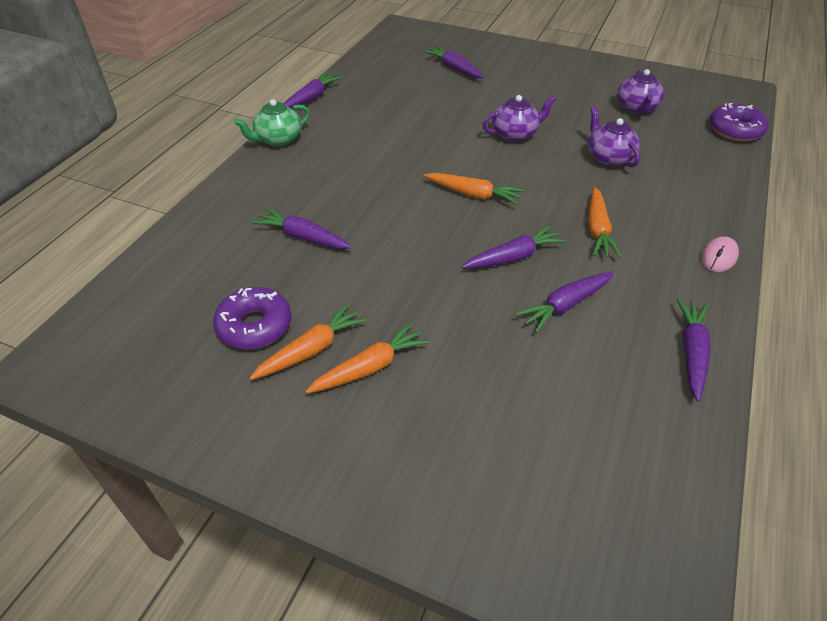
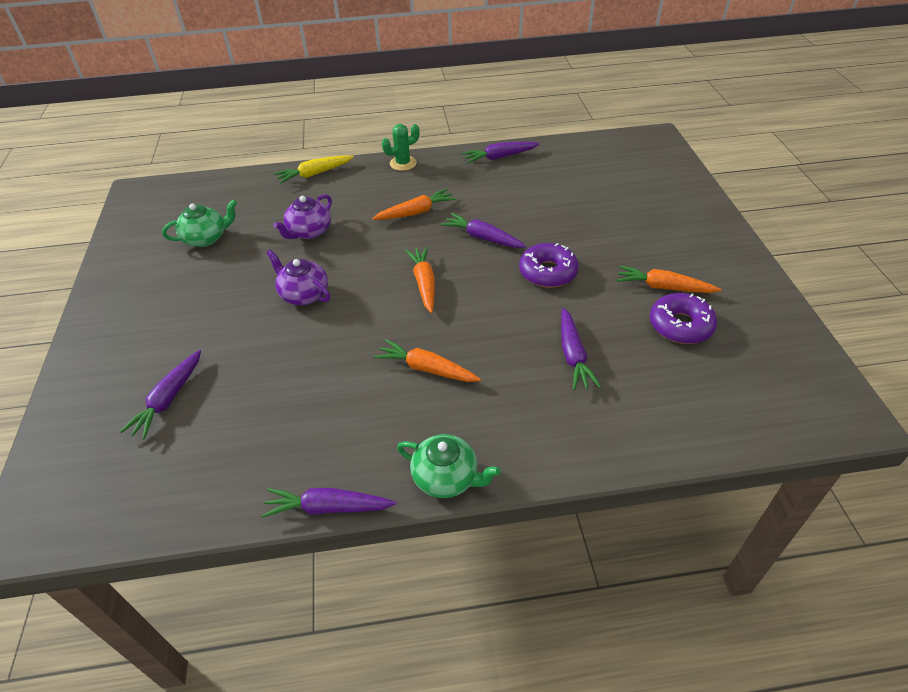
camera: 120 degrees left, 0 degrees up
orange carrot [305,322,429,394] -> orange carrot moved to [374,339,481,382]
purple carrot [516,271,614,333] -> none
purple teapot [617,69,664,114] -> green teapot [162,199,237,247]
pink mouse [701,236,739,272] -> green cactus [382,124,420,171]
purple donut [709,103,768,142] -> purple donut moved to [519,243,579,288]
none -> yellow carrot [274,155,354,184]

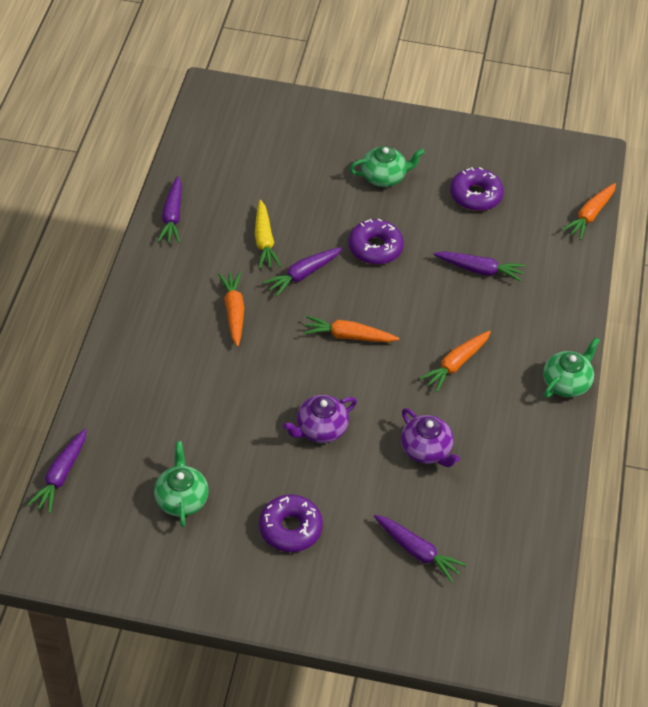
camera: 75 degrees left, 5 degrees up
purple carrot [261,488,396,517] -> purple carrot moved to [27,429,87,513]
purple teapot [273,194,332,239] -> purple teapot moved to [401,408,460,467]
yellow carrot [274,155,354,184] -> yellow carrot moved to [255,200,281,269]
green cactus [382,124,420,171] -> none
orange carrot [617,265,721,293] -> orange carrot moved to [562,183,616,240]
none -> purple donut [259,494,323,552]
none -> green teapot [350,146,425,187]

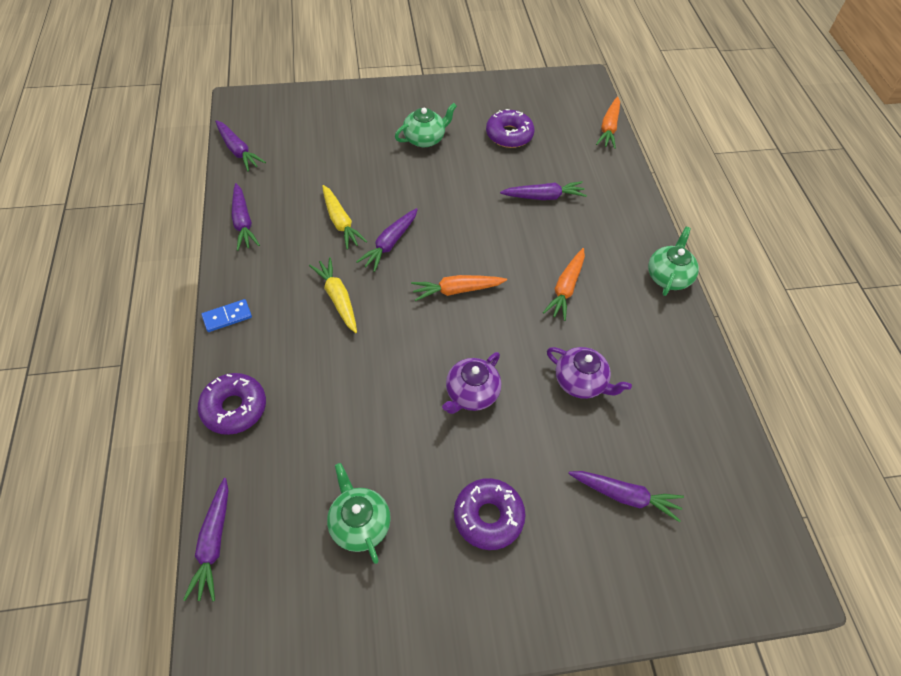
camera: 20 degrees left, 5 degrees up
orange carrot [218,272,244,347] -> yellow carrot [309,257,357,333]
purple donut [348,219,404,265] -> purple donut moved to [198,373,266,435]
none -> blue domino [202,299,252,332]
none -> purple carrot [215,120,266,171]

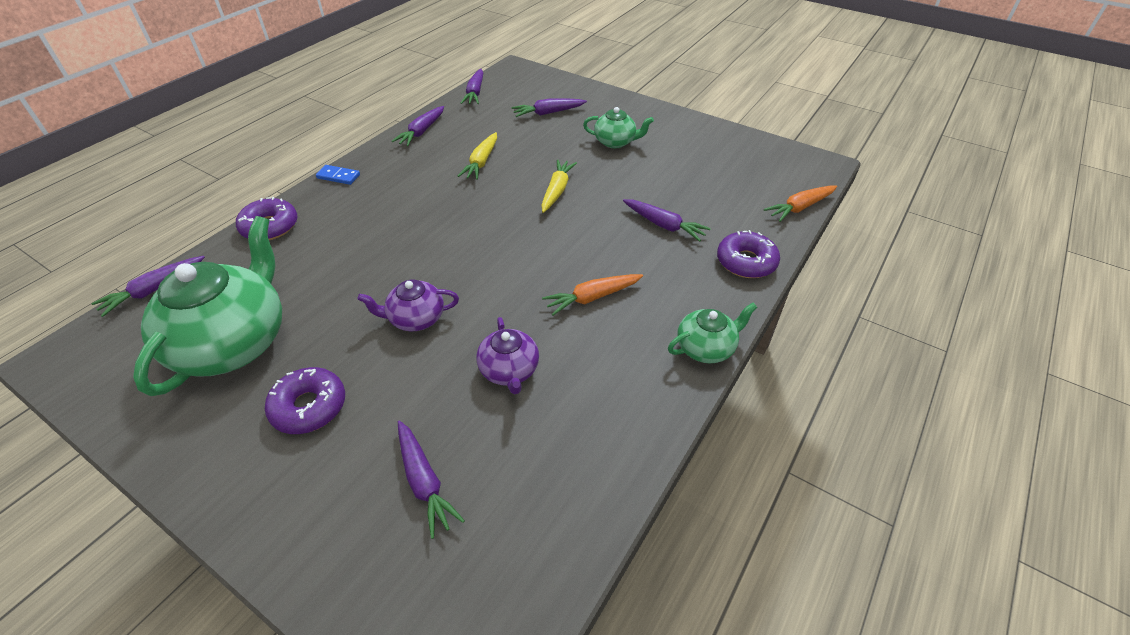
camera: 45 degrees right, 10 degrees down
yellow carrot [309,257,357,333] -> yellow carrot moved to [541,159,577,213]
green teapot [327,463,391,564] -> green teapot [133,216,282,396], size x2.03
purple carrot [356,208,418,272] -> purple carrot moved to [512,98,587,117]
orange carrot [411,275,507,301] -> none
purple donut [486,109,535,148] -> purple donut moved to [717,230,780,278]

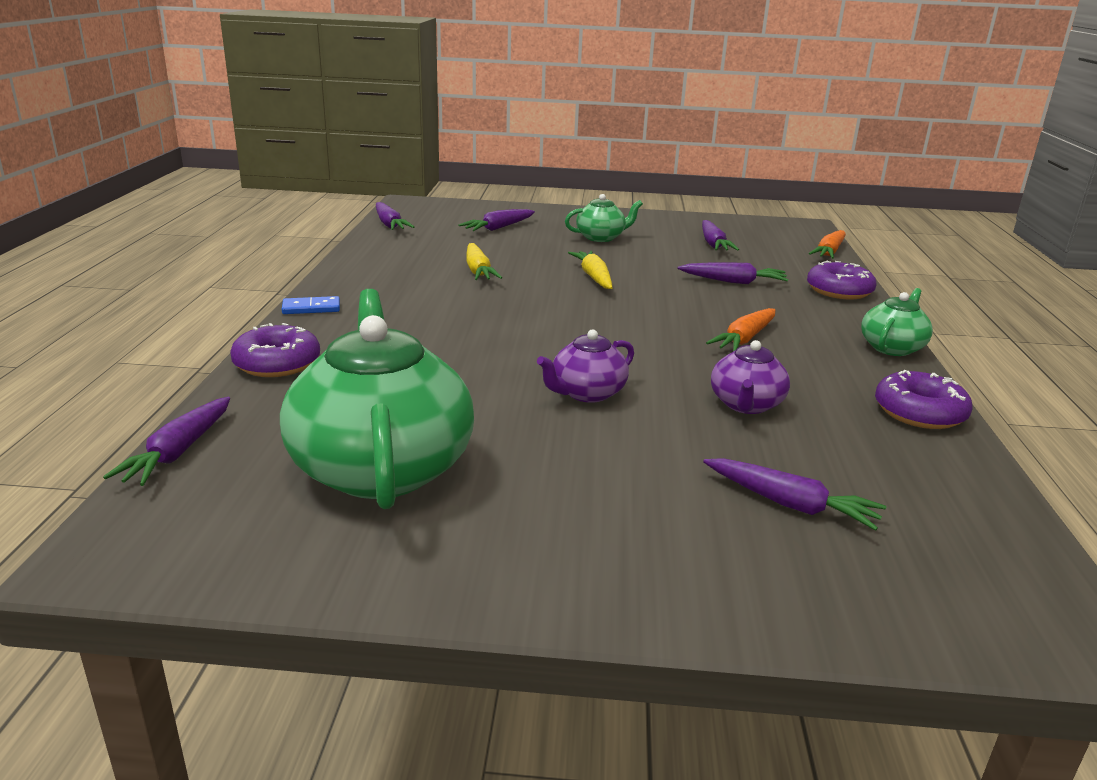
camera: 30 degrees left, 20 degrees down
purple donut [265,367,345,434] -> purple donut moved to [875,370,972,429]
purple carrot [391,106,444,146] -> purple carrot moved to [702,220,739,251]
purple teapot [476,317,539,394] -> purple teapot turned 60 degrees clockwise [711,340,790,414]

